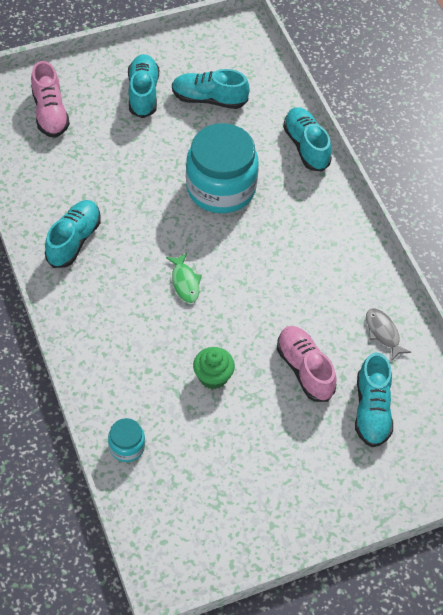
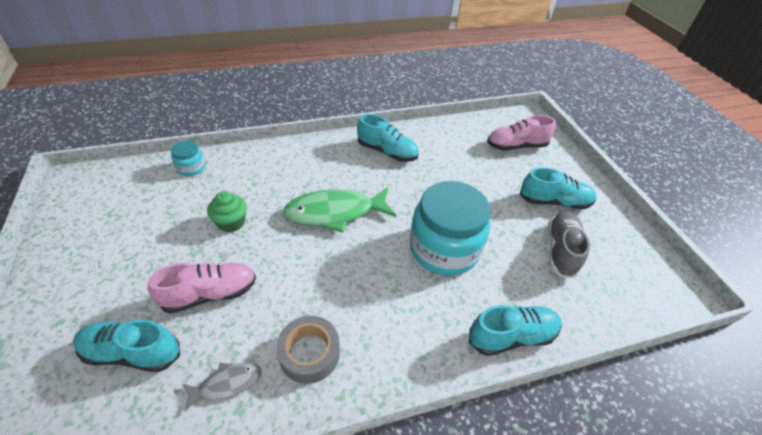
camera: 95 degrees right, 10 degrees down
green fish [166,253,202,303] -> green fish [283,187,396,233], size x2.00
turquoise shoe [172,69,249,109] -> grey shoe [548,211,590,279]
none -> grey tape [276,316,340,384]

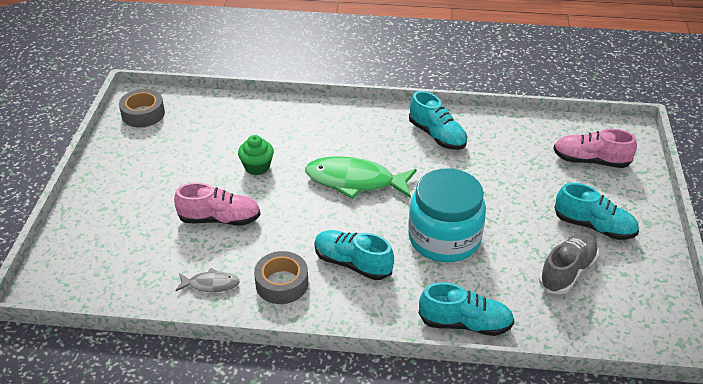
camera: 25 degrees right, 5 degrees down
turquoise shoe [73,319,180,372] -> turquoise shoe moved to [314,230,394,280]
turquoise jar [171,141,205,176] -> none
none -> grey tape [119,89,165,128]

